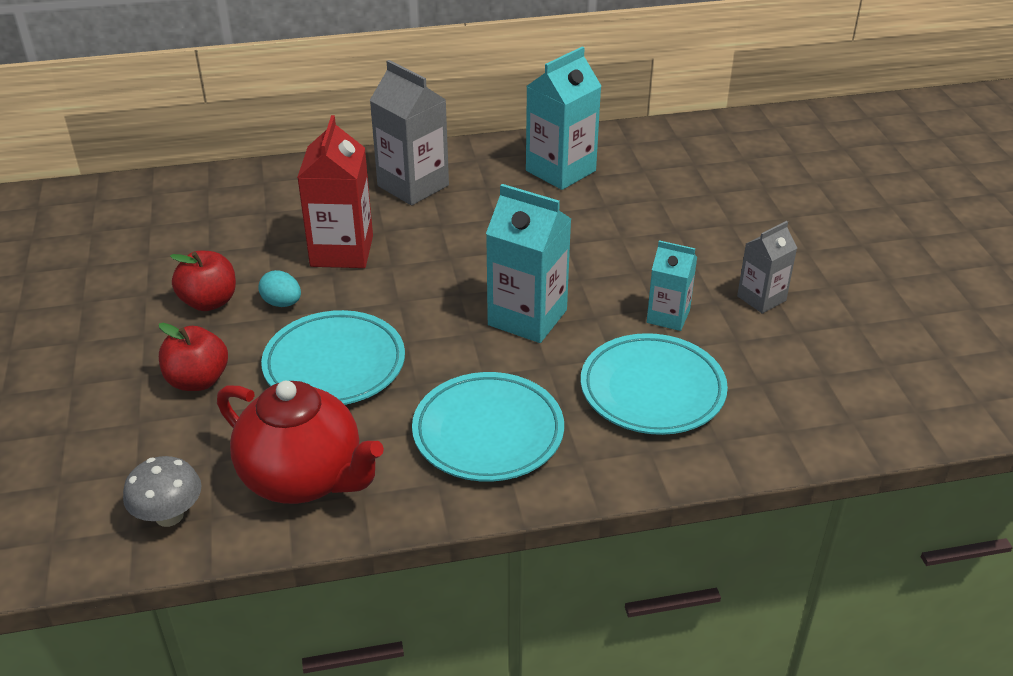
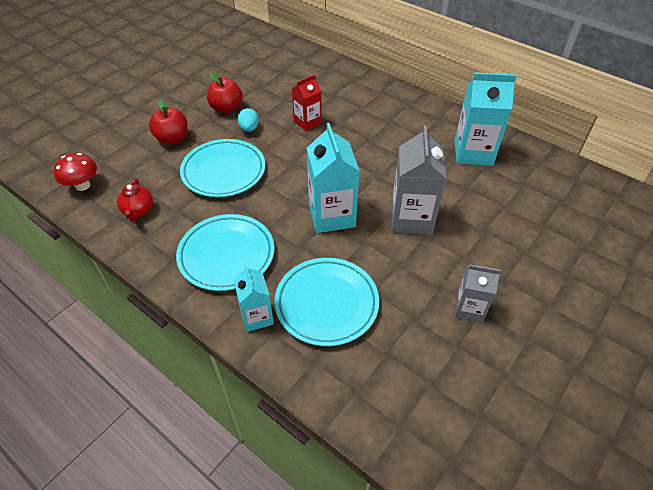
camera: 50 degrees right, 10 degrees up
grey mushroom [123,456,201,527] -> red mushroom [54,153,97,191]
red teapot [217,381,384,504] -> red teapot [117,178,153,221], size x0.48
red carton [297,115,373,268] -> red carton [292,74,322,131], size x0.60
grey carton [370,60,449,205] -> grey carton moved to [392,125,446,235]
turquoise carton [647,240,697,331] -> turquoise carton moved to [234,265,274,332]

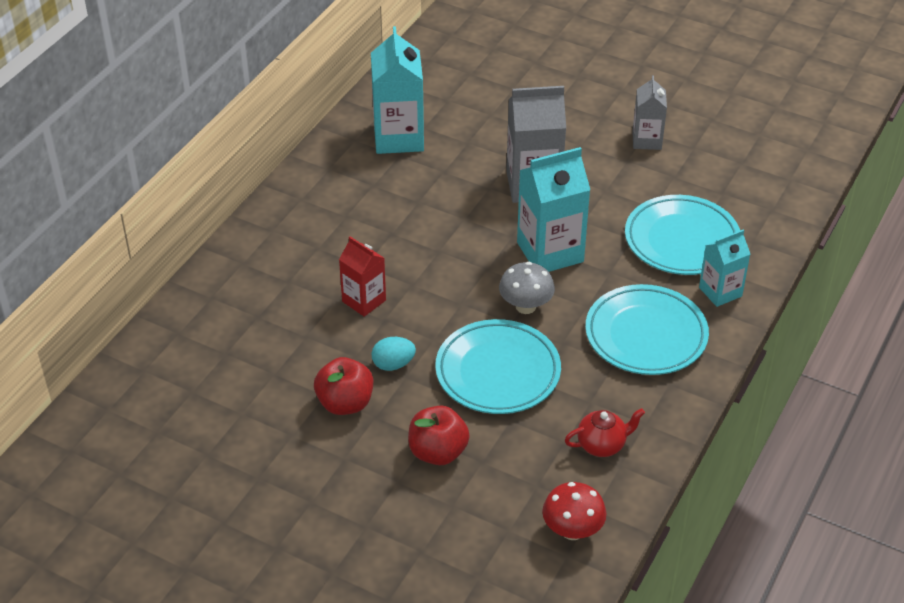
camera: 100 degrees left, 5 degrees down
none -> grey mushroom [499,262,555,314]

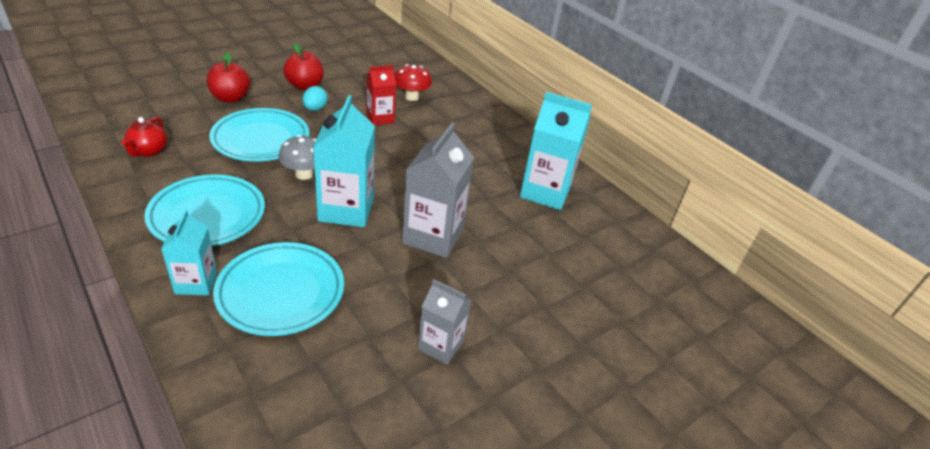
camera: 110 degrees right, 5 degrees down
red mushroom [542,482,607,540] -> red mushroom moved to [395,64,432,101]

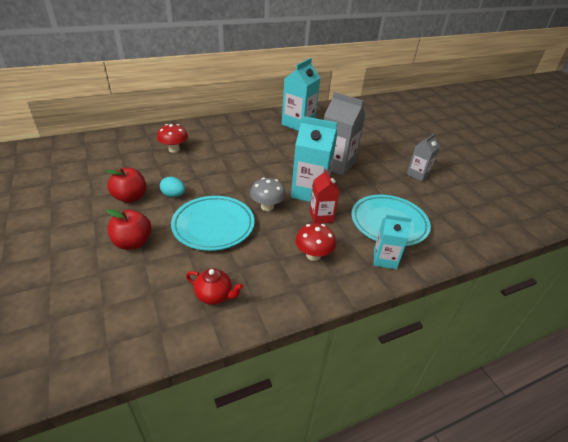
camera: 75 degrees left, 0 degrees up
turquoise plate [144,174,265,246] -> red mushroom [295,223,336,261]
red carton [367,65,396,125] -> red carton moved to [309,169,339,224]

